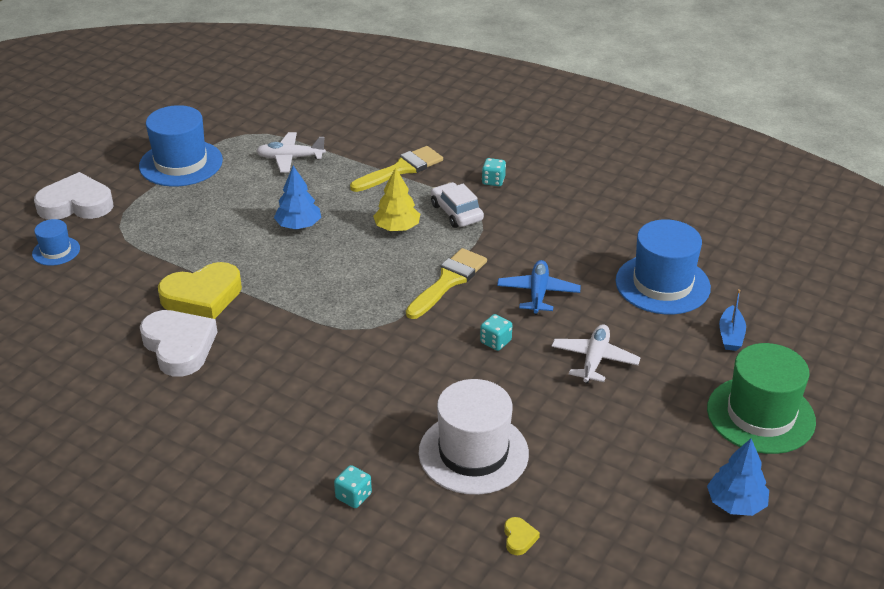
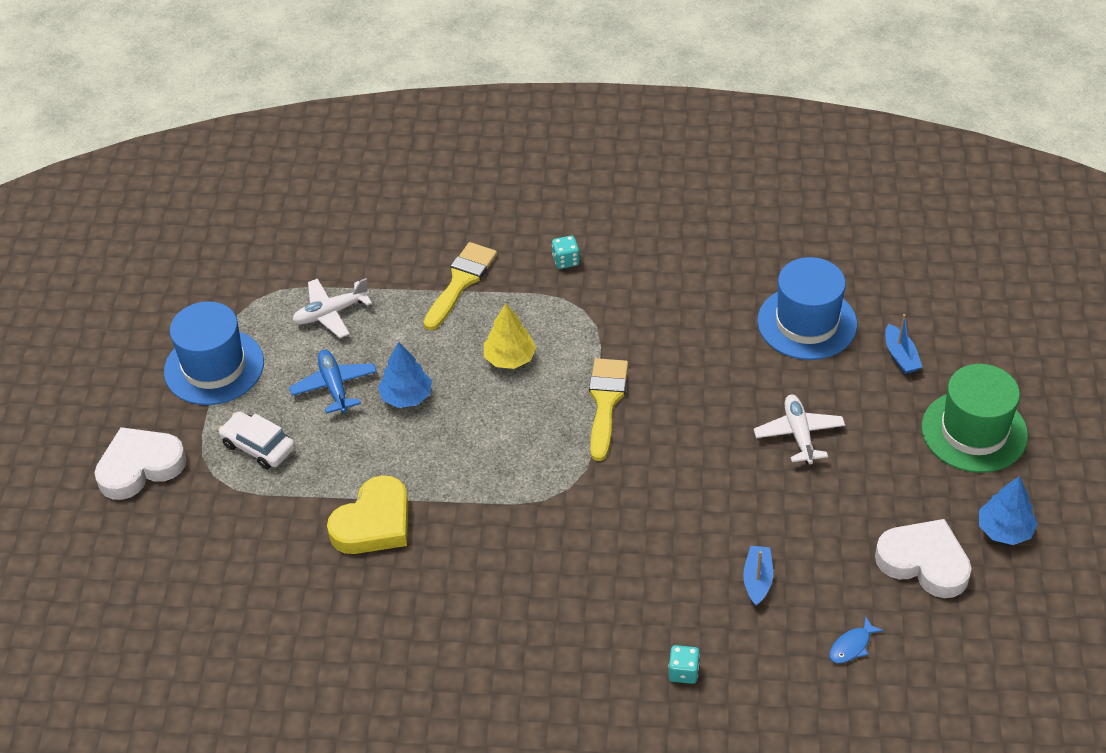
camera: 25 degrees left, 10 degrees up
blue hat [32,219,80,266] -> none
white heart [140,310,217,377] -> white heart moved to [875,519,972,598]
white hat [419,379,529,495] -> blue boat [743,546,773,606]
white car [431,182,484,228] -> white car moved to [218,411,295,469]
turquoise dice [480,314,512,351] -> none
blue plane [497,260,581,315] -> blue plane moved to [289,350,377,414]
yellow heart [504,517,540,555] -> blue fish [829,616,884,663]

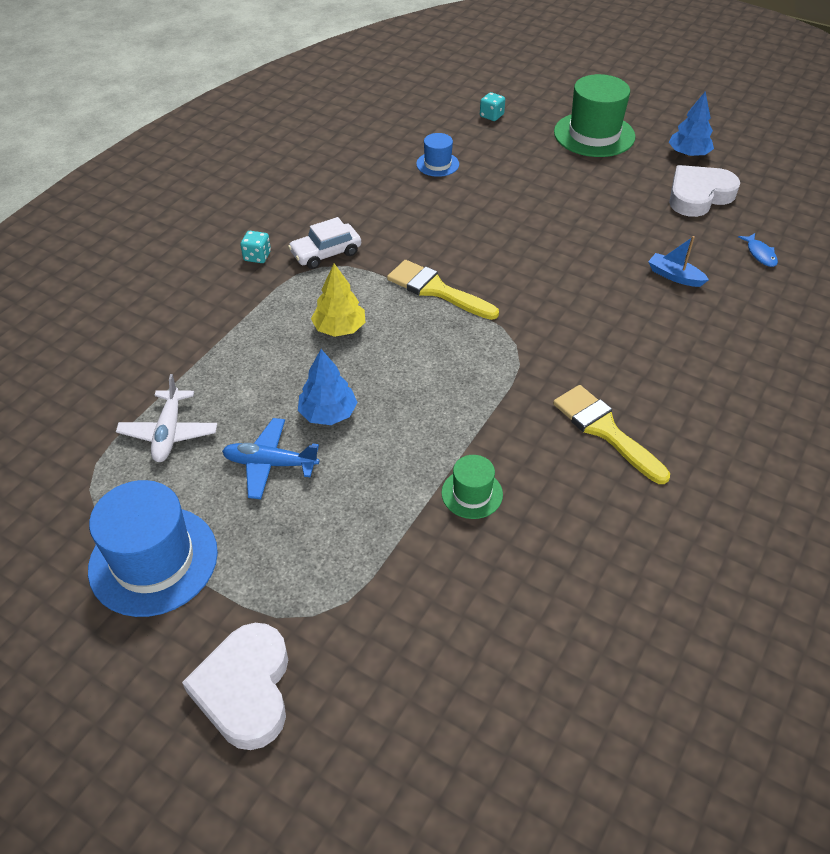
camera: 65 degrees left, 0 degrees up
white car [218,411,295,469] -> white car moved to [288,217,361,269]
yellow heart [327,475,408,554] -> green hat [441,455,503,519]
yellow brush [423,242,497,330] -> yellow brush moved to [553,385,670,484]
turquoise dice [669,645,700,684] -> turquoise dice moved to [480,92,505,121]
white plane [754,395,845,464] -> none
blue hat [758,257,857,360] -> blue hat [416,133,459,177], size x0.51
blue boat [885,314,922,374] -> none

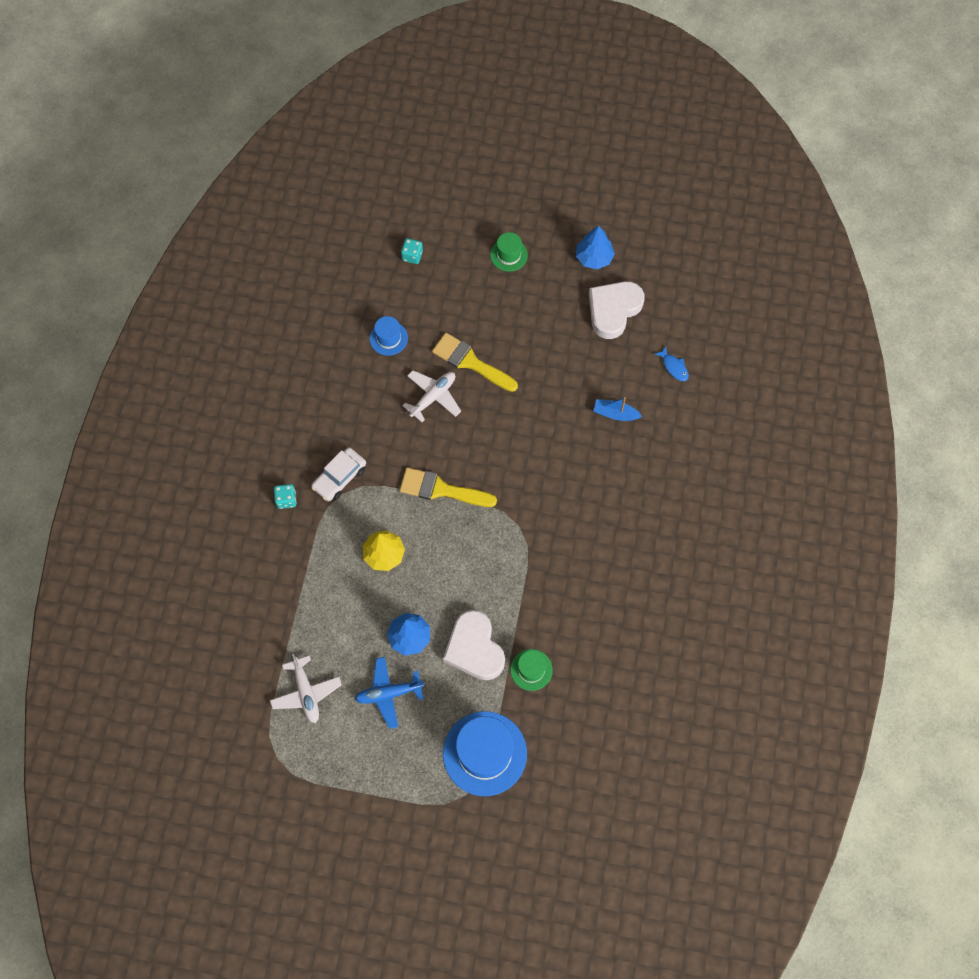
camera: 20 degrees left, 20 degrees up
blue hat [88,480,218,617] -> blue hat moved to [443,711,527,796]
white heart [182,623,288,750] -> white heart moved to [443,610,505,680]
yellow brush [553,385,670,484] -> yellow brush moved to [432,333,518,392]
green hat [554,74,635,157] -> green hat [490,232,528,272], size x0.51
none -> white plane [403,370,461,422]

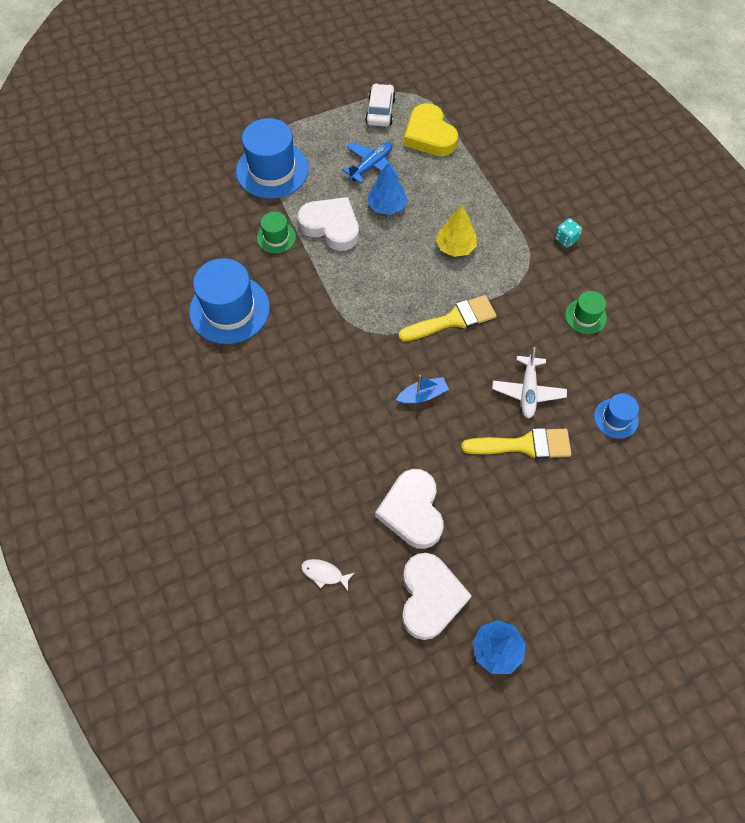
camera: 145 degrees right, 5 degrees down
white plane [270,654,342,723] -> yellow heart [404,103,458,156]
white car [311,447,366,502] -> white car moved to [365,83,396,127]
turquoise dice [401,238,423,264] -> none
green hat [490,232,528,272] -> green hat moved to [565,291,607,334]
blue boat [594,397,642,421] -> blue boat moved to [396,375,449,404]
blue fish [655,346,689,381] -> white fish [301,559,354,591]
none -> blue hat [189,258,270,344]
none -> white heart [375,469,444,549]

